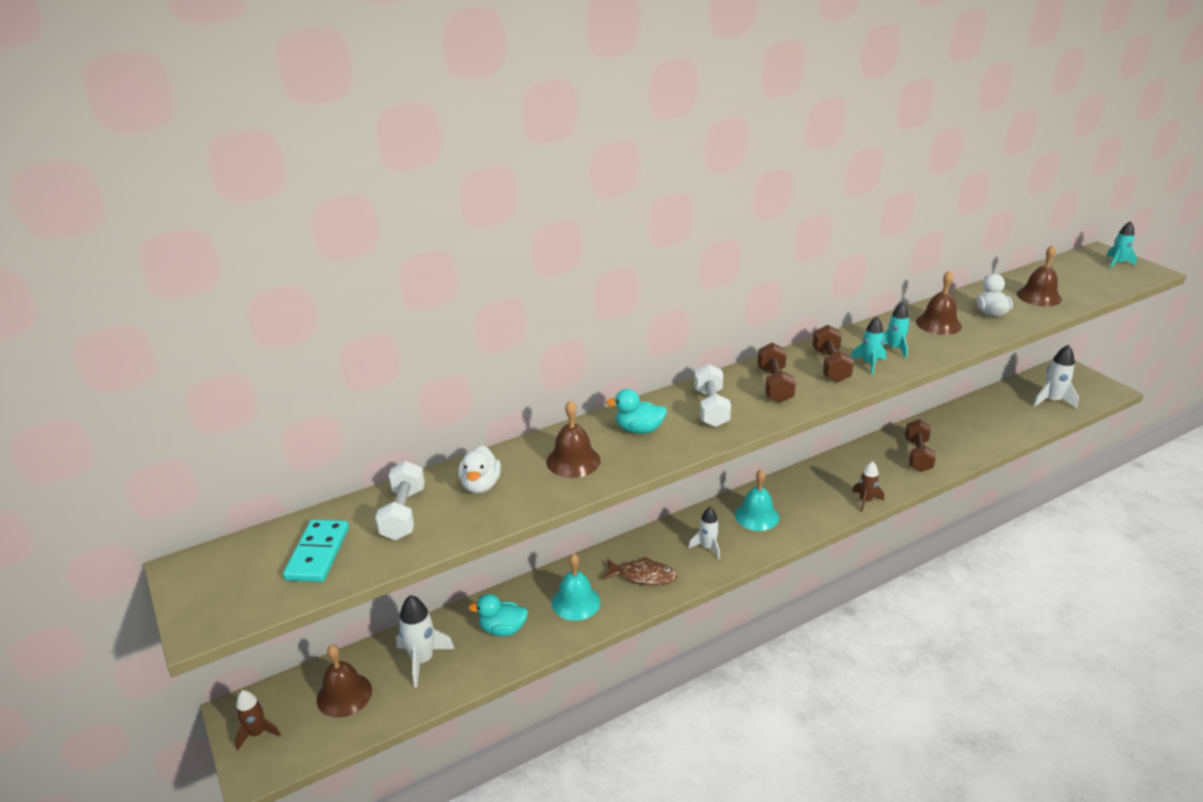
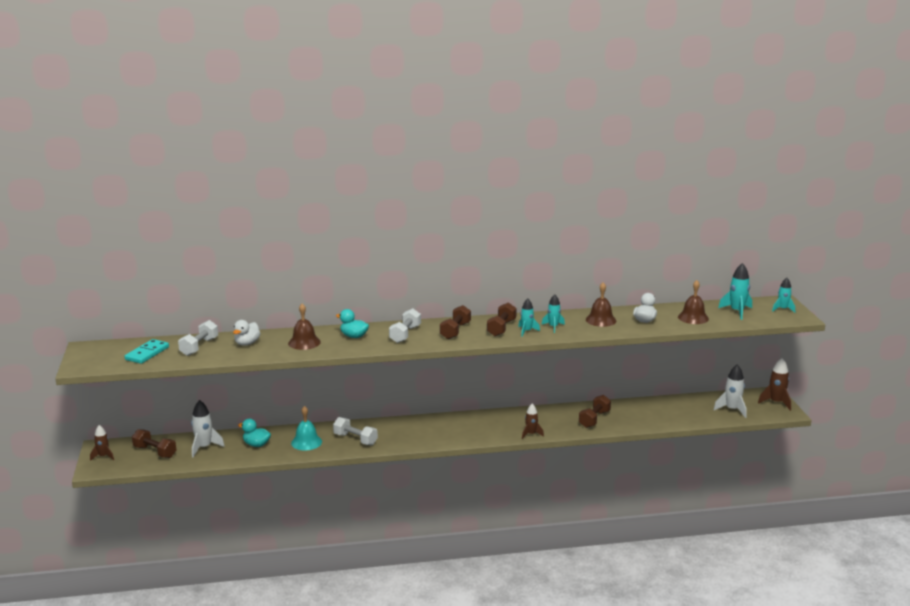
camera: 20 degrees right, 10 degrees down
brown bell [317,645,372,718] -> brown dumbbell [132,429,176,458]
brown fish [602,557,678,586] -> white dumbbell [333,417,378,445]
white rocket [688,507,720,559] -> none
turquoise bell [735,469,779,531] -> none
none -> turquoise rocket [718,263,752,320]
none -> brown rocket [758,358,791,411]

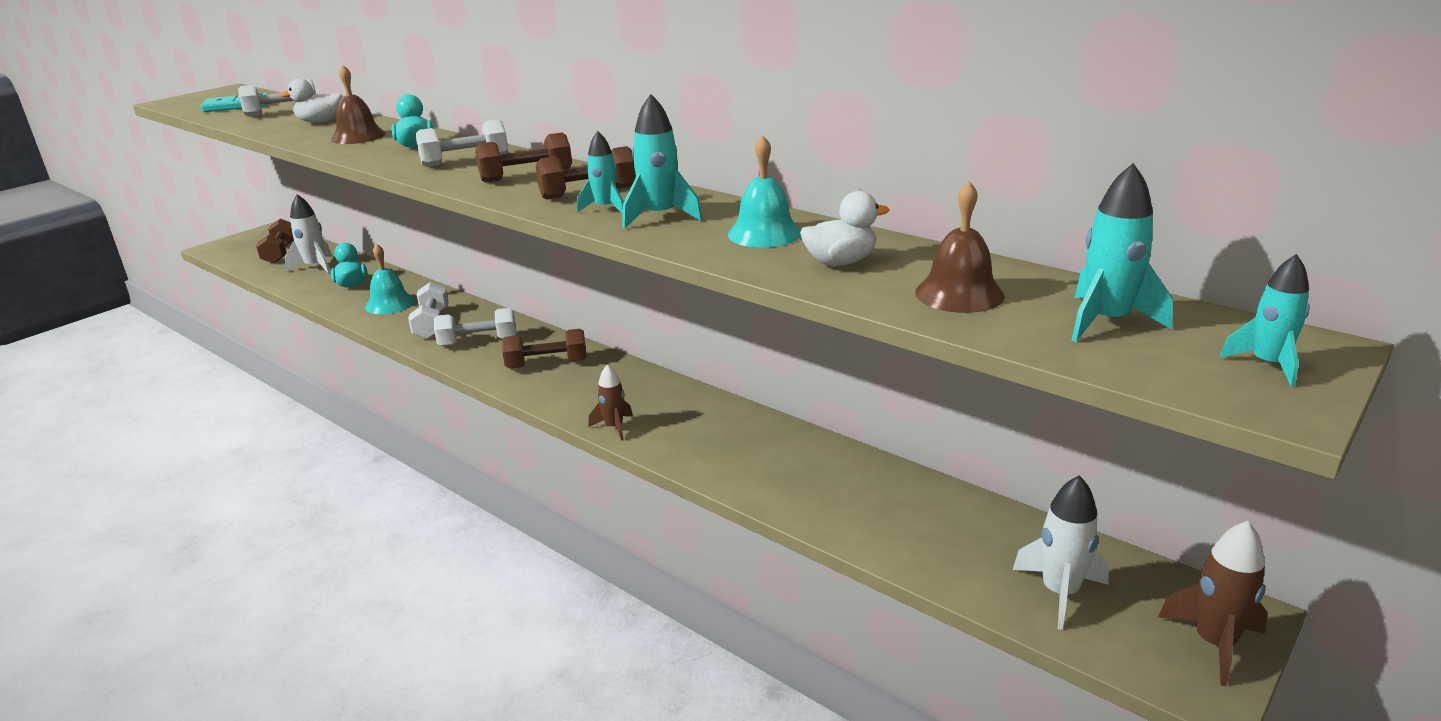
camera: 50 degrees right, 5 degrees up
brown rocket [90,425,114,461] -> none
turquoise rocket [542,294,565,333] -> turquoise rocket [622,94,702,229], size x1.50
brown dumbbell [579,395,611,428] -> brown dumbbell moved to [502,329,587,369]
brown bell [586,282,616,327] -> turquoise bell [728,135,801,248]
none -> white dumbbell [434,308,517,346]

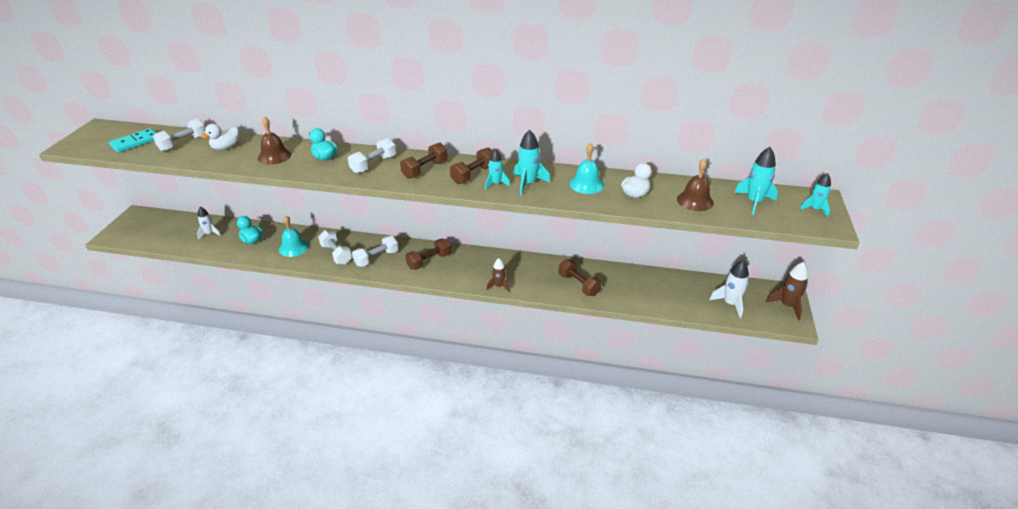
camera: 30 degrees left, 10 degrees up
brown dumbbell [256,219,294,264] -> brown dumbbell moved to [558,259,602,296]
white rocket [285,194,332,274] -> white rocket [197,207,221,239], size x0.66

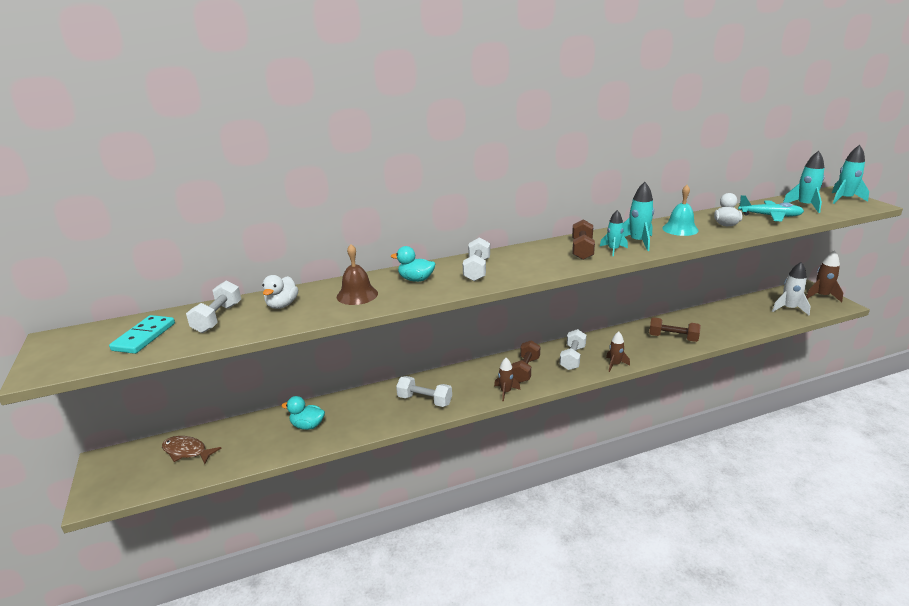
camera: 30 degrees left, 10 degrees down
white rocket [197,207,221,239] -> none
turquoise bell [279,215,309,257] -> none
white dumbbell [352,236,399,267] -> white dumbbell moved to [560,329,587,370]
brown dumbbell [400,143,448,179] -> none
brown bell [677,159,714,211] -> turquoise plane [738,195,804,221]
turquoise rocket [799,173,831,217] -> turquoise rocket [832,145,869,204], size x1.50
none -> brown fish [162,436,222,464]
none -> brown rocket [494,358,520,401]

